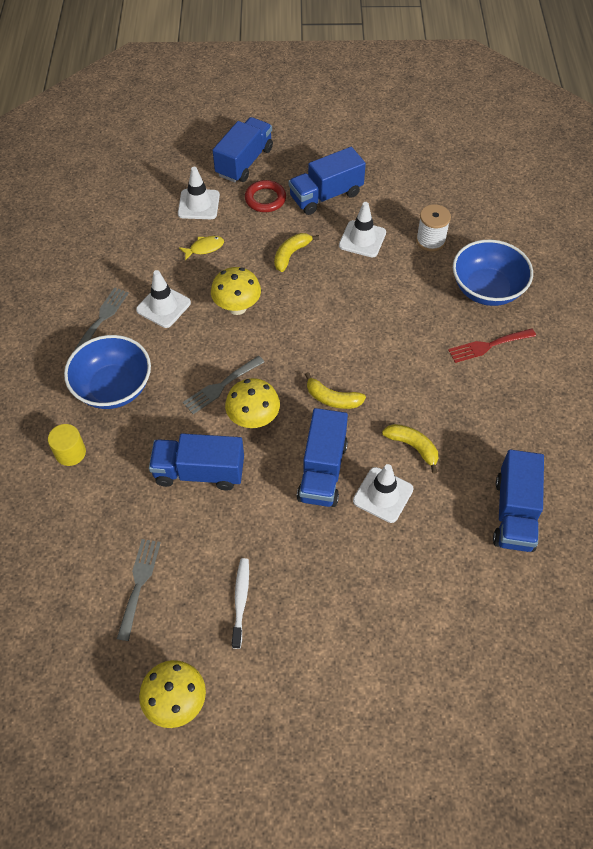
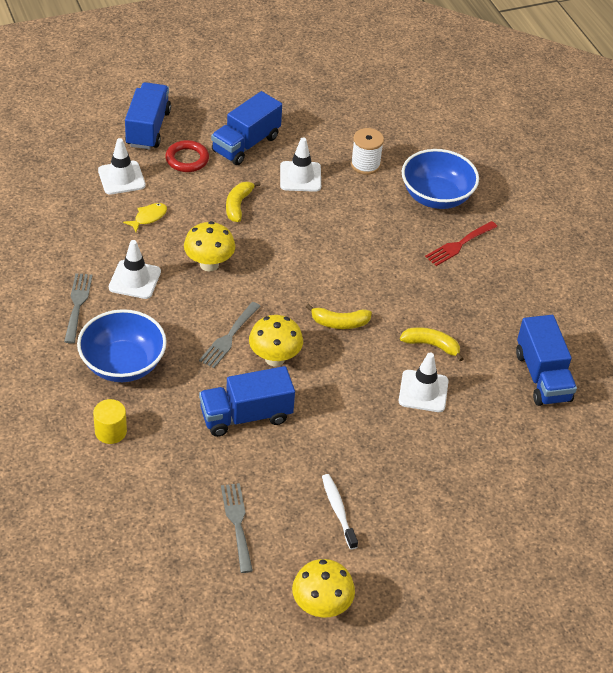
camera: 25 degrees left, 10 degrees down
blue truck [297,408,348,507] -> none

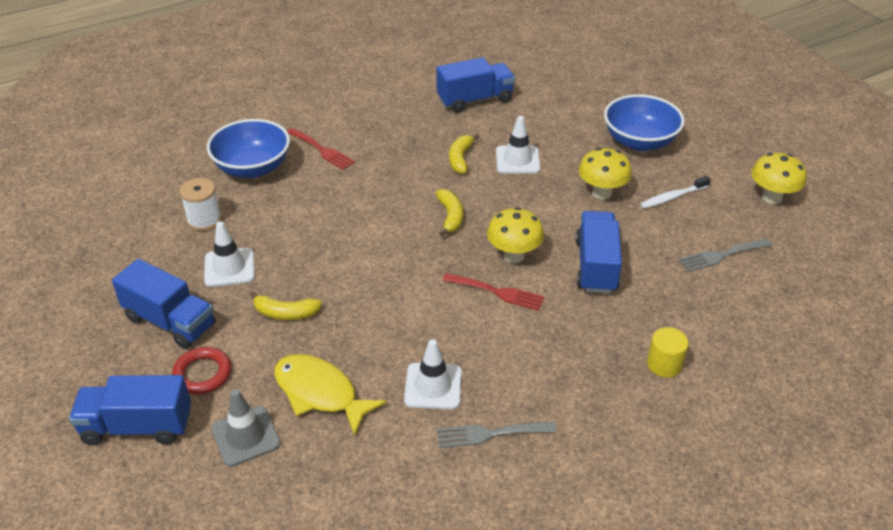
camera: 95 degrees left, 5 degrees down
blue bowl [77,309,167,382] -> blue bowl moved to [604,94,685,151]
white traffic cone [98,138,146,195] -> grey traffic cone [211,389,281,467]
yellow fish [123,203,167,232] -> yellow fish [274,354,387,436], size x1.96
yellow mushroom [184,221,235,272] -> yellow mushroom moved to [579,148,632,199]
grey fork [199,302,261,368] -> red fork [442,273,545,311]
blue truck [199,366,295,437] -> blue truck turned 150 degrees counterclockwise [575,211,622,293]

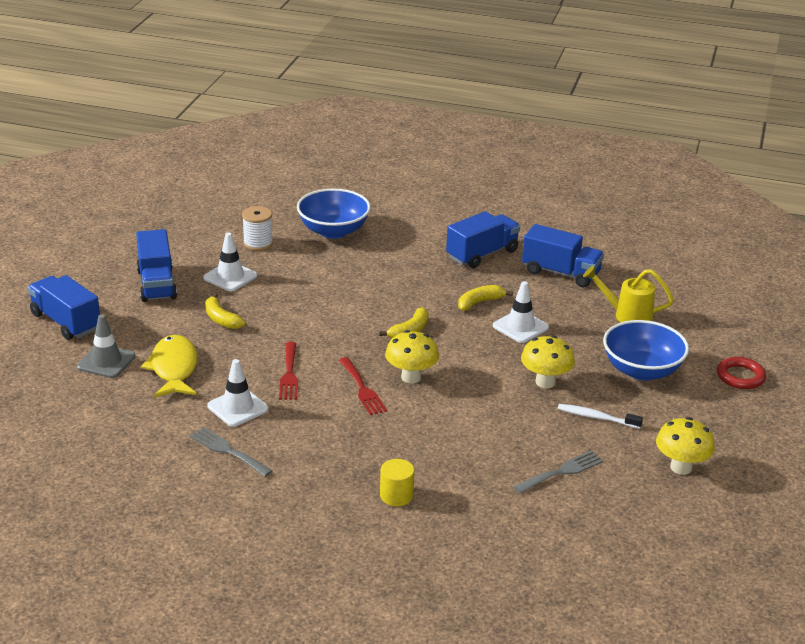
camera: 45 degrees right, 10 degrees down
red ring [172,347,231,395] -> red ring moved to [717,357,766,389]
red fork [287,128,355,170] -> red fork moved to [279,342,298,400]
blue truck [575,211,622,293] -> blue truck moved to [446,211,520,268]
grey fork [679,238,772,272] -> grey fork turned 120 degrees clockwise [514,450,604,493]
none -> yellow watering can [583,266,674,323]

